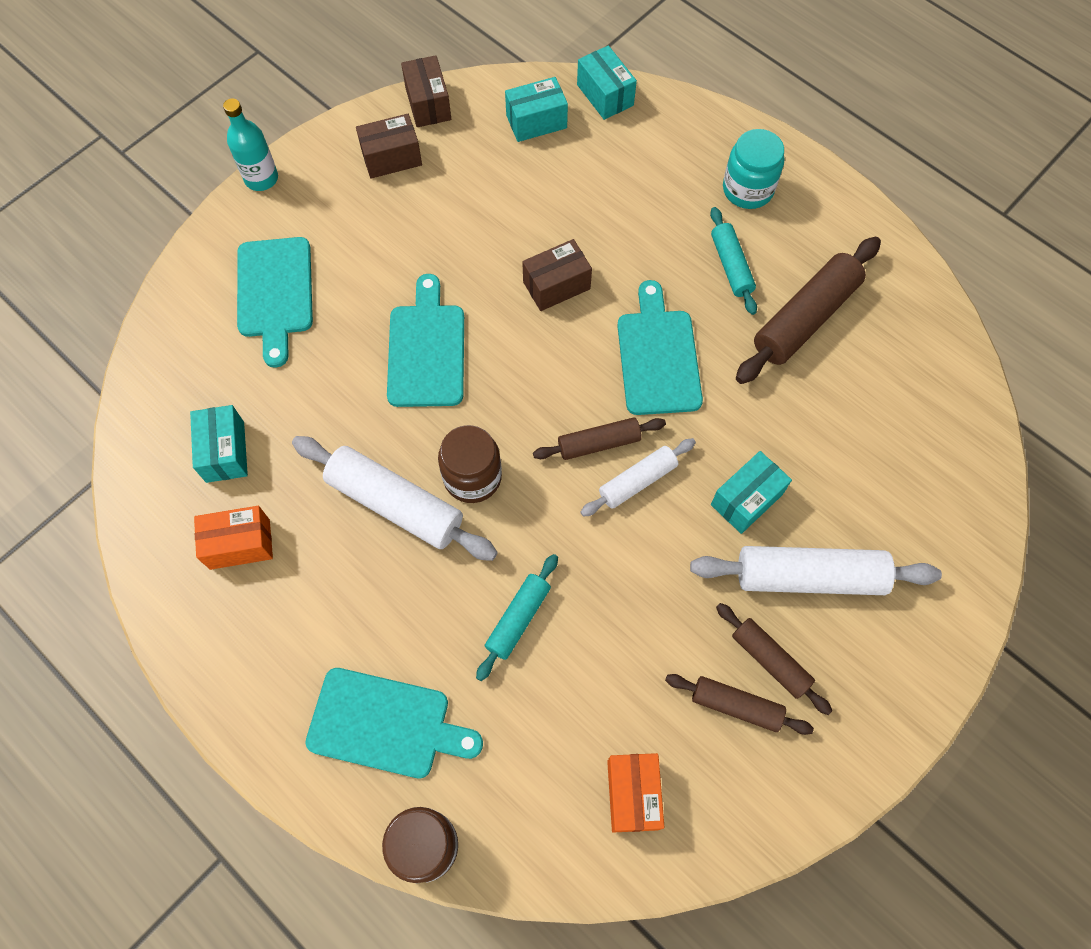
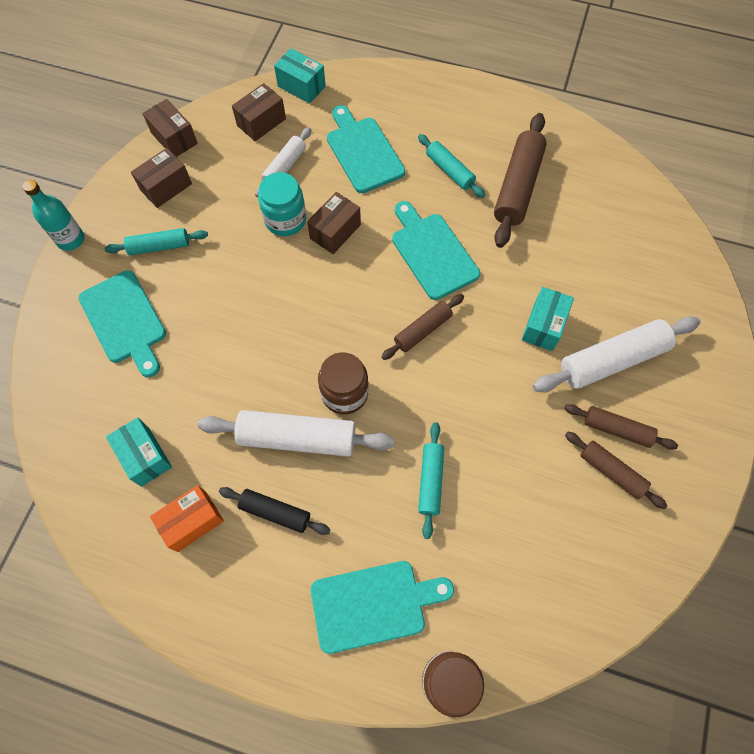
camera: 25 degrees left, 0 degrees up
turquoise cutting board [387,274,464,407] -> turquoise cutting board moved to [327,105,405,193]
turquoise box [505,77,568,142] -> brown box [232,83,286,141]
white rolling pin [580,438,696,517] -> white rolling pin moved to [255,127,311,197]
orange box [607,753,664,833] -> none
brown rolling pin [665,674,814,735] -> brown rolling pin turned 45 degrees clockwise [565,432,667,509]
turquoise jar [723,129,784,209] -> turquoise jar moved to [258,172,306,236]
none -> turquoise rolling pin [104,228,208,255]
none -> black rolling pin [219,487,331,535]

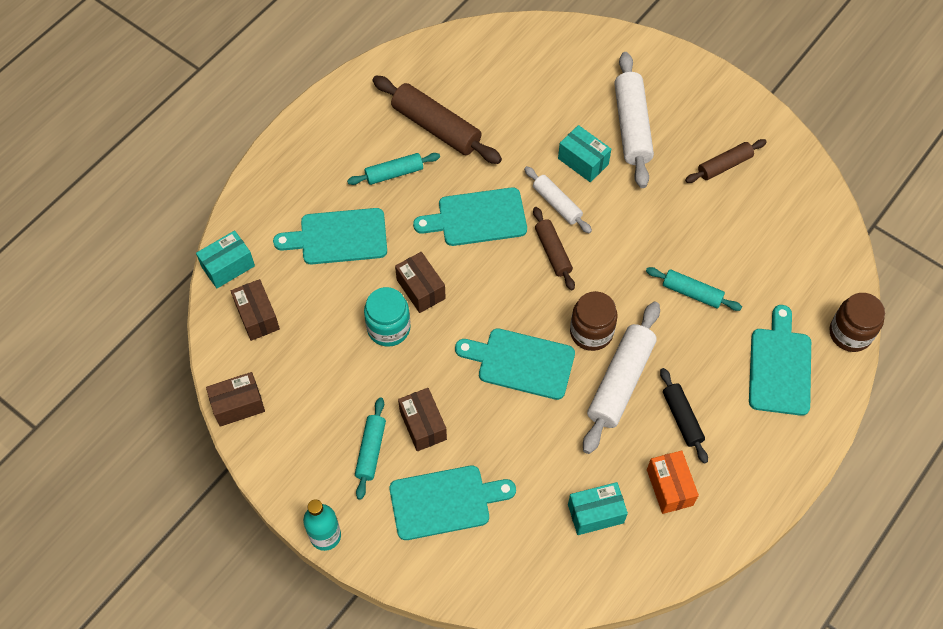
camera: 70 degrees left, 5 degrees down
brown box [131,148,192,208] -> brown box moved to [398,388,447,451]
black rolling pin [219,487,331,535] -> black rolling pin turned 60 degrees counterclockwise [660,368,708,464]
white rolling pin [255,127,311,197] -> white rolling pin moved to [524,166,592,233]
brown rolling pin [564,404,678,450] -> none
none -> turquoise cutting board [455,328,575,400]

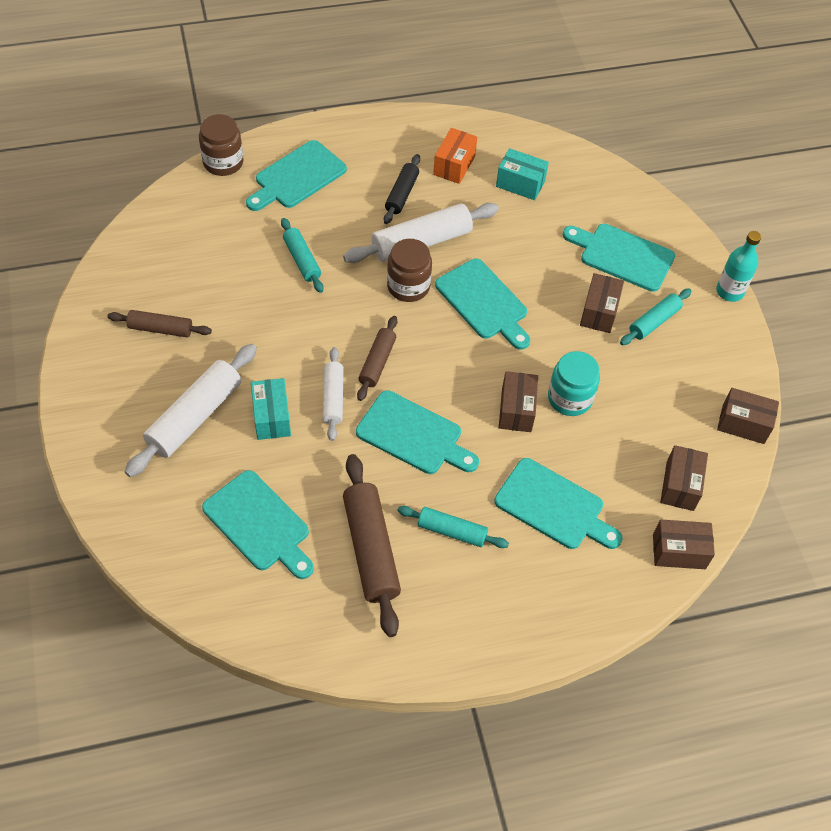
camera: 145 degrees left, 5 degrees down
turquoise box [196,230,255,288] -> brown box [653,520,715,569]
none -> turquoise cutting board [202,470,314,579]

